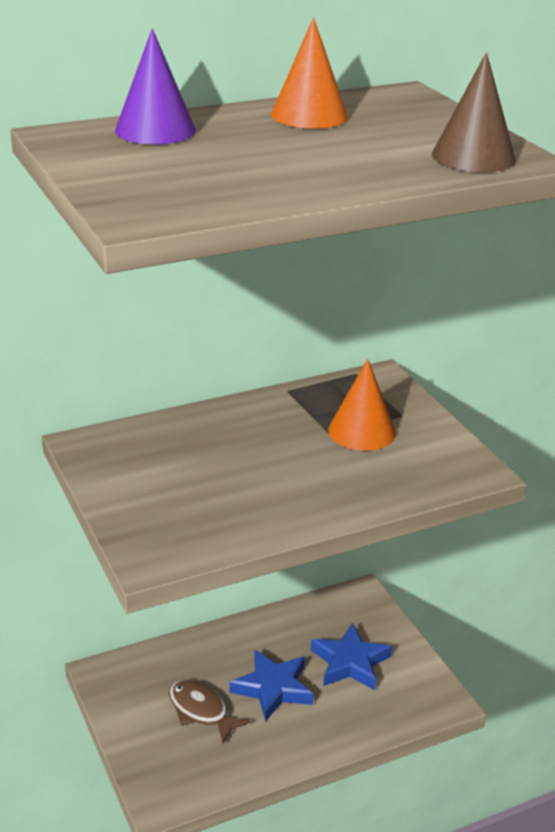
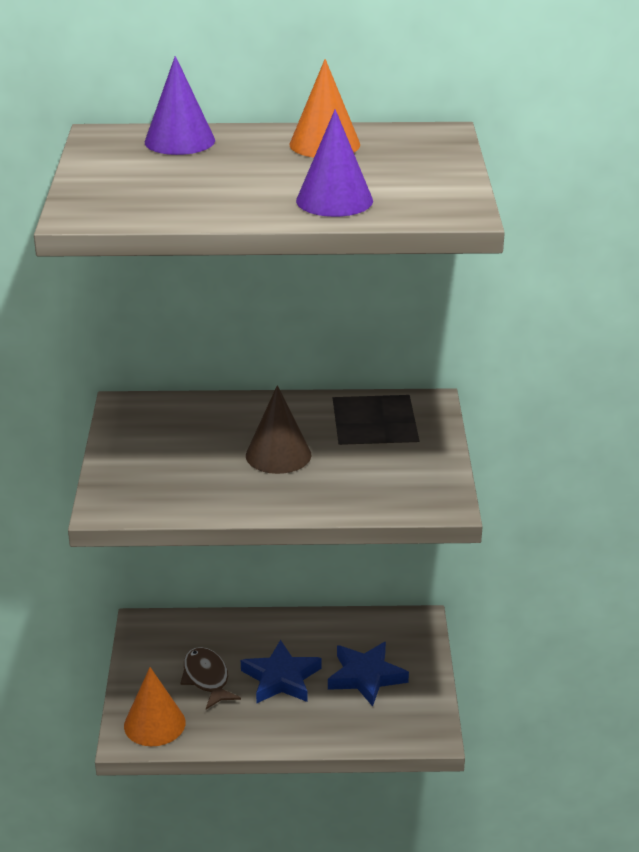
camera: 25 degrees right, 0 degrees up
orange cone [328,359,396,451] -> orange cone moved to [124,667,185,746]
brown cone [432,52,516,172] -> brown cone moved to [246,385,311,474]
none -> purple cone [296,109,373,217]

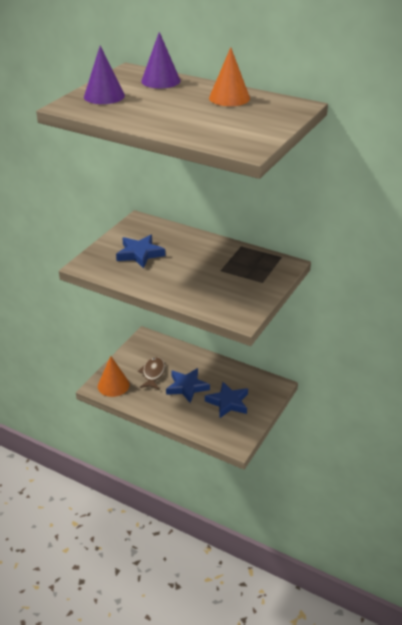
camera: 30 degrees right, 5 degrees up
brown cone [246,385,311,474] -> none
purple cone [296,109,373,217] -> purple cone moved to [84,45,125,104]
none -> blue star [116,235,165,268]

